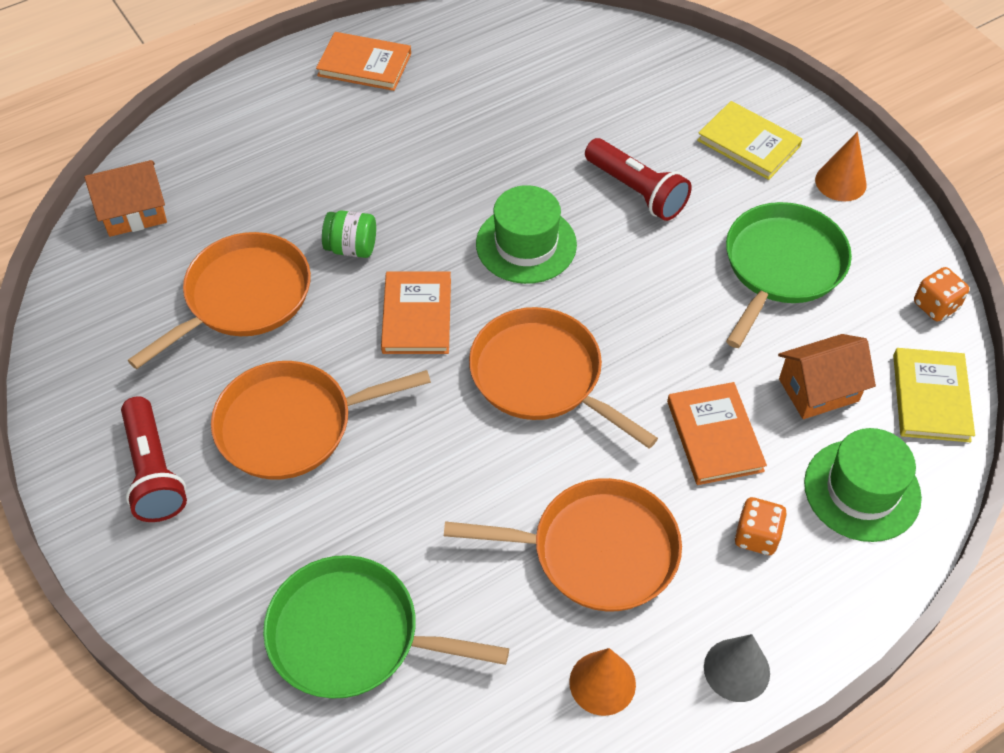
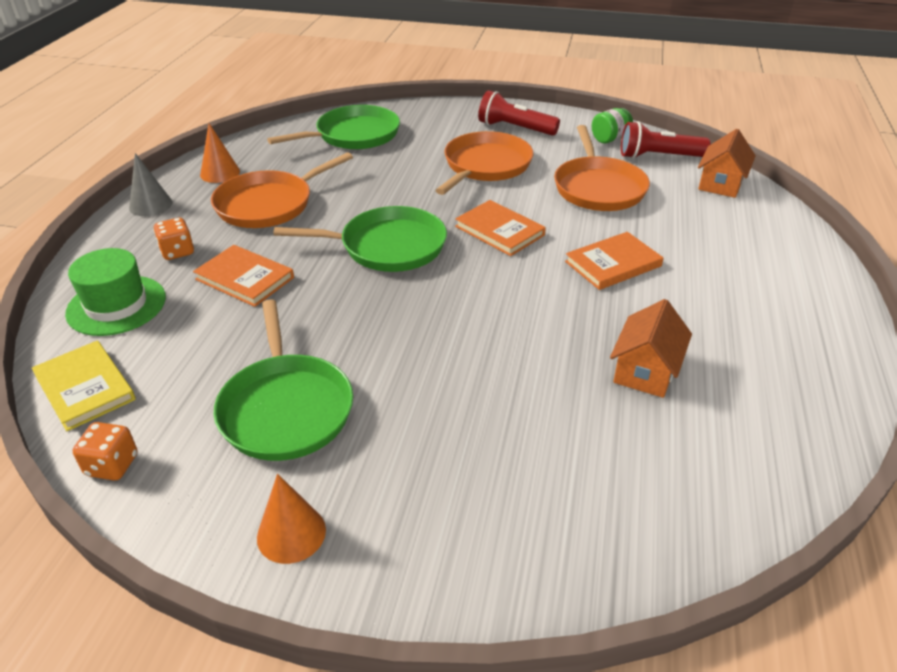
camera: 135 degrees right, 15 degrees down
orange book [316,32,411,91] -> orange book moved to [565,232,663,290]
green jar [322,210,376,258] -> green jar moved to [592,108,633,144]
orange pan [469,307,658,448] -> green pan [274,206,447,272]
green hat [476,185,577,284] -> none
red flashlight [585,138,692,221] -> red flashlight moved to [621,121,711,159]
yellow book [697,101,802,180] -> none
orange house [778,334,876,419] -> orange house moved to [610,299,692,398]

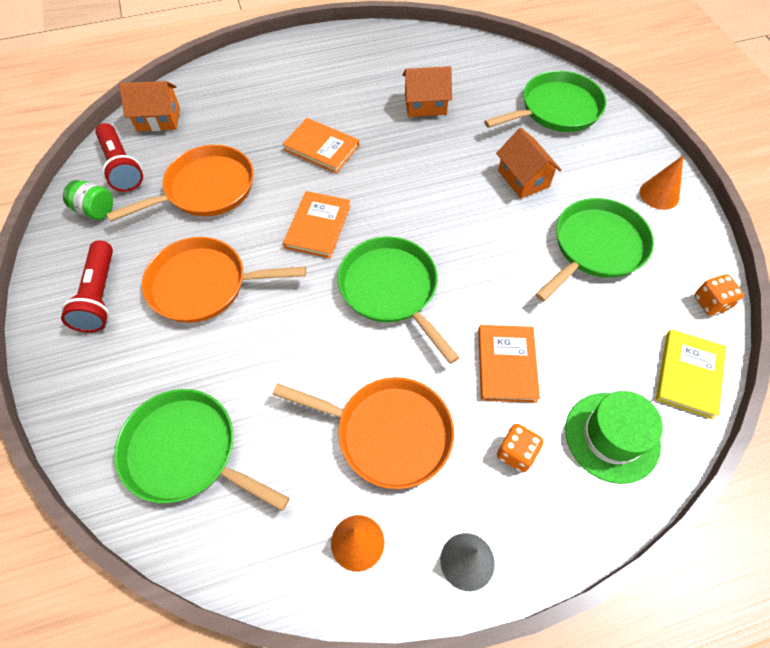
camera: 120 degrees left, 20 degrees up
none -> green pan [484,71,606,132]
none -> orange house [496,128,562,199]

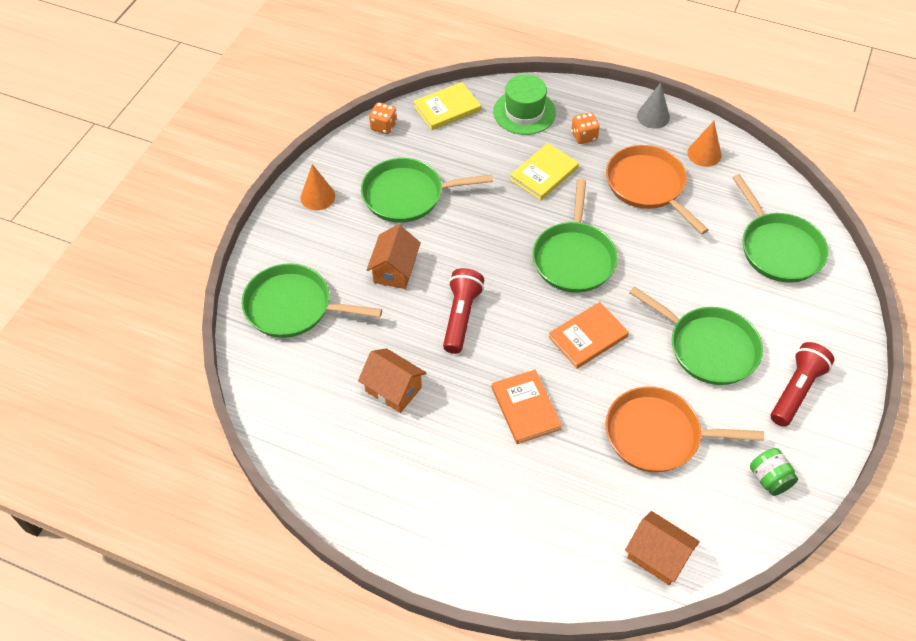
camera: 140 degrees left, 5 degrees down
red flashlight [95,123,143,192] -> red flashlight moved to [443,268,484,354]
orange pan [142,237,306,323] -> green pan [629,286,763,385]
orange book [478,325,540,403] -> yellow book [510,143,579,200]

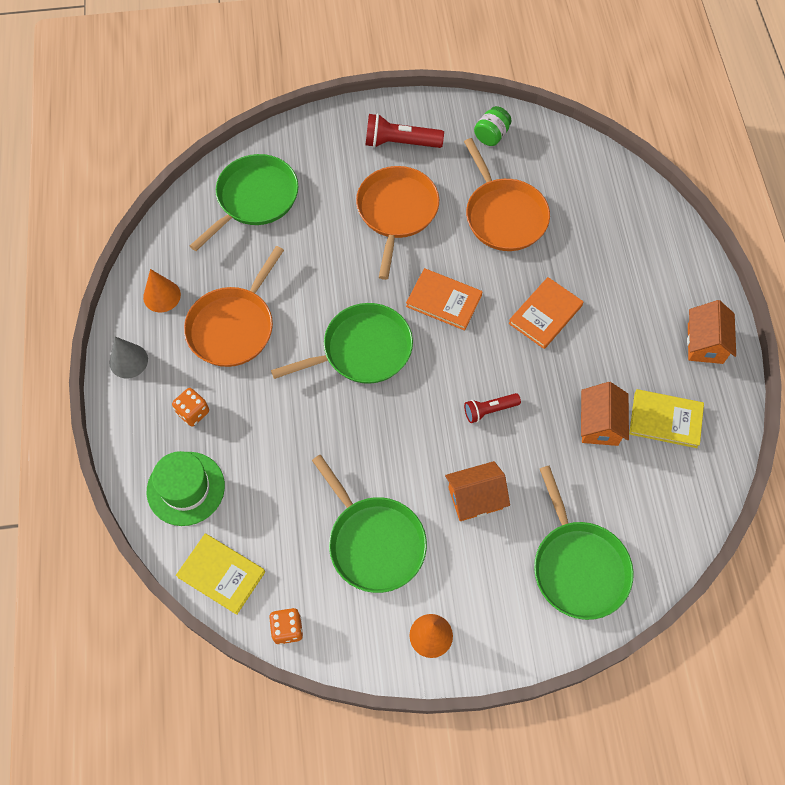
camera: 120 degrees left, 10 degrees up
red flashlight [443,268,484,354] -> red flashlight [464,393,521,423], size x0.63
yellow book [510,143,579,200] -> yellow book moved to [629,389,704,448]
orange house [625,511,700,585] -> orange house moved to [687,300,736,364]
green pan [629,286,763,385] -> orange pan [356,166,439,280]

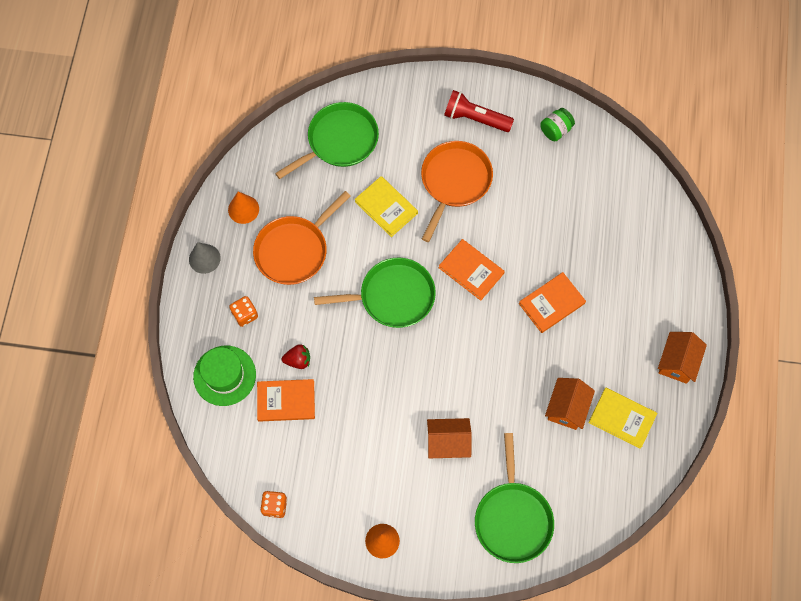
camera: 15 degrees right, 5 degrees up
yellow book [176,534,265,615] -> yellow book moved to [355,176,418,237]
green pan [312,455,427,593] -> none
orange pan [464,138,550,251] -> none
red flashlight [464,393,521,423] -> none
none -> orange book [257,379,315,422]
none -> red strawberry [282,344,310,369]

